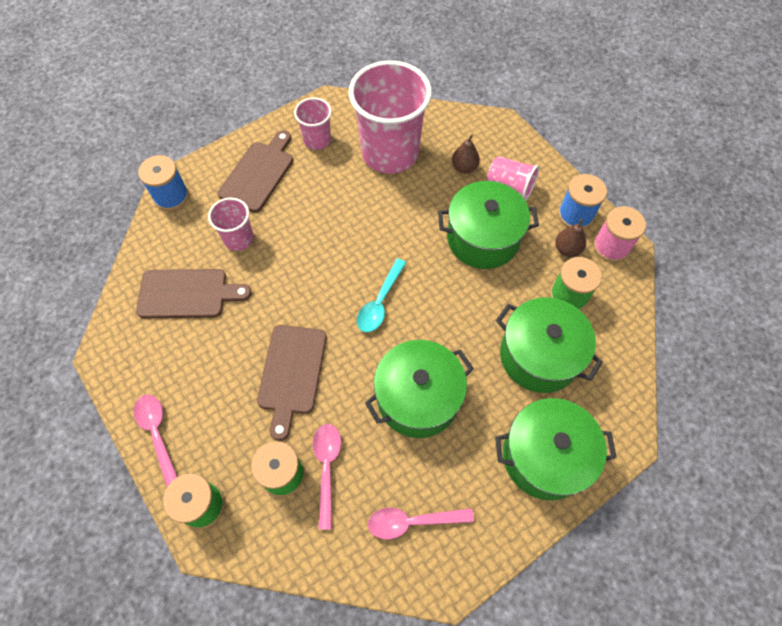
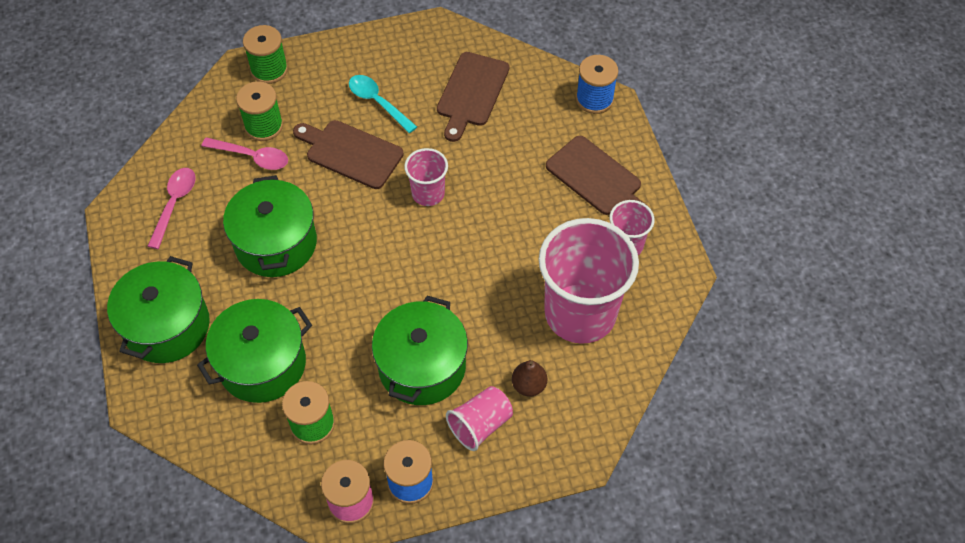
camera: 110 degrees right, 5 degrees down
pink spoon [134,394,178,487] -> none
pink cup [208,198,254,251] -> pink cup moved to [404,148,448,206]
turquoise spoon [357,258,406,332] -> turquoise spoon moved to [349,75,417,133]
brown pear [555,219,586,257] -> none

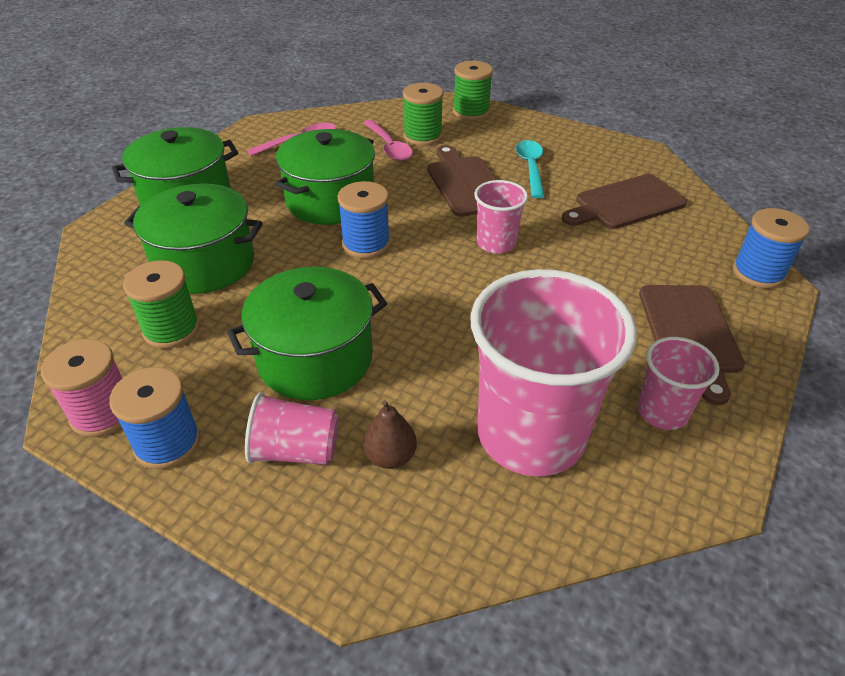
camera: 45 degrees right, 15 degrees down
none -> blue spool [337,181,390,258]

